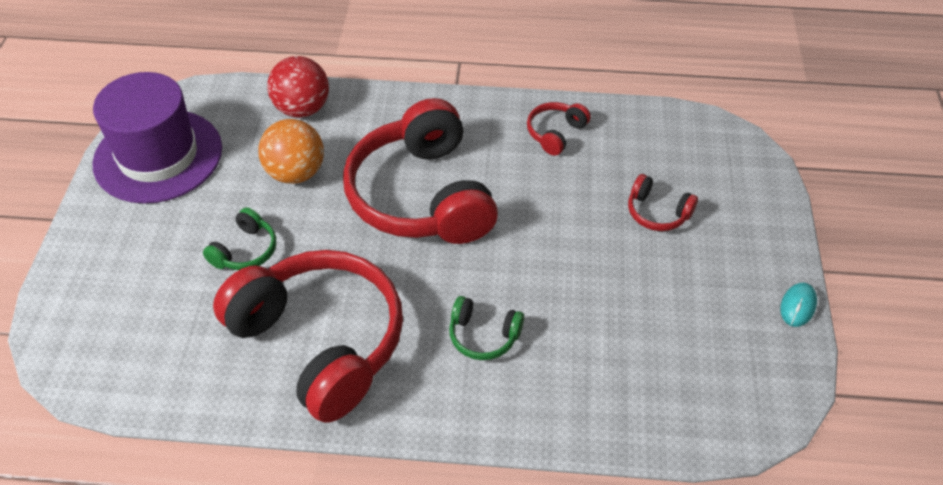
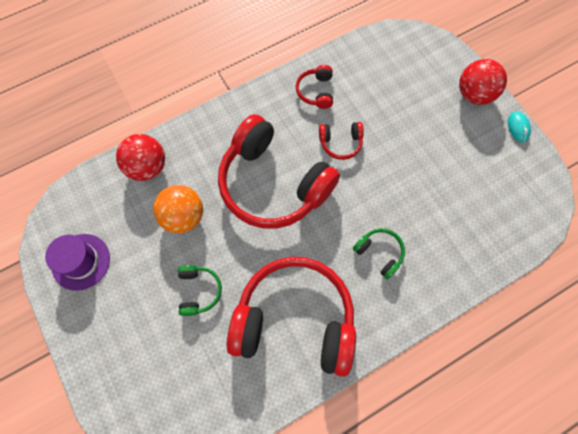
camera: 35 degrees left, 20 degrees up
purple hat [92,72,222,204] -> purple hat [45,234,110,291], size x0.59
green headphones [449,296,524,360] -> green headphones turned 120 degrees counterclockwise [353,228,405,279]
red headphones [628,174,698,231] -> red headphones moved to [319,122,364,160]
none -> red ball [459,59,507,105]

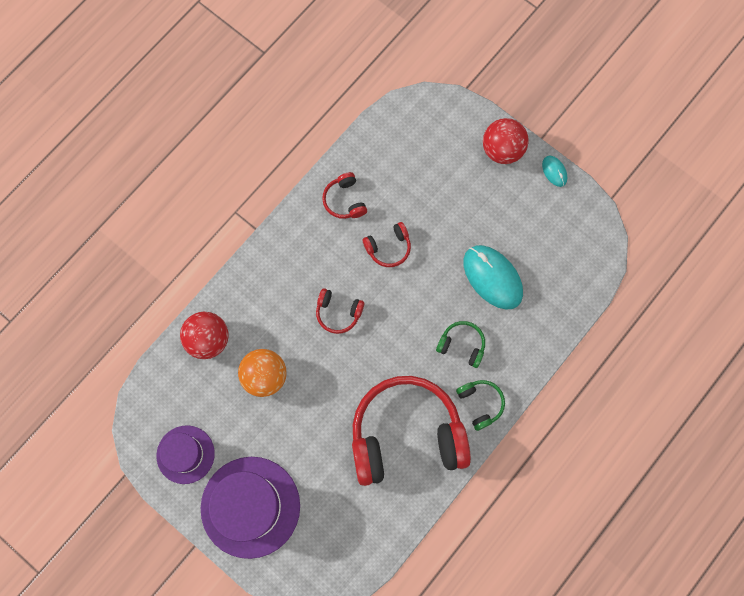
camera: 20 degrees left, 5 degrees up
green headphones [178,265,222,316] -> green headphones moved to [456,380,505,431]
red headphones [218,114,340,229] -> red headphones [316,288,364,334], size x0.42
none -> purple hat [201,457,300,559]
none -> turquoise mouse [463,245,523,310]

